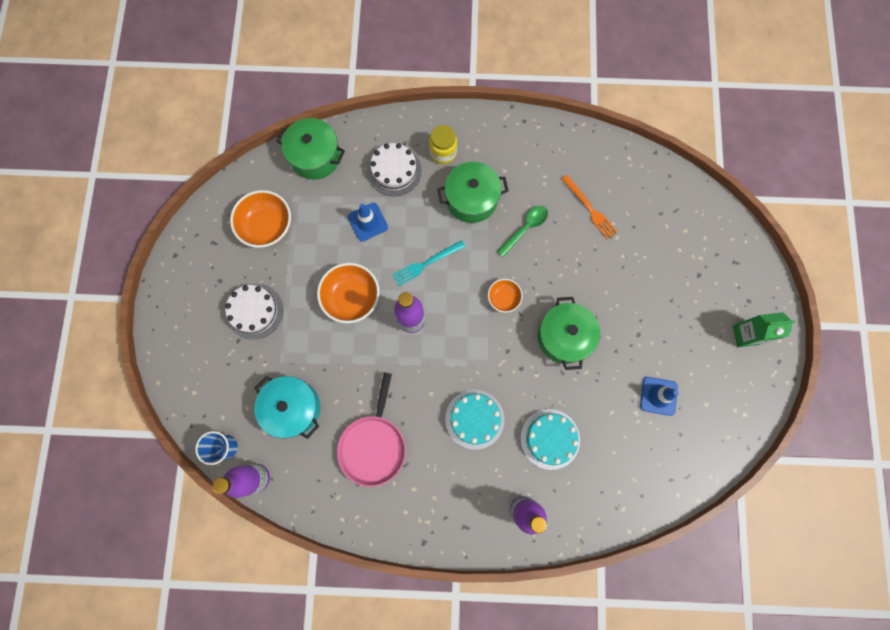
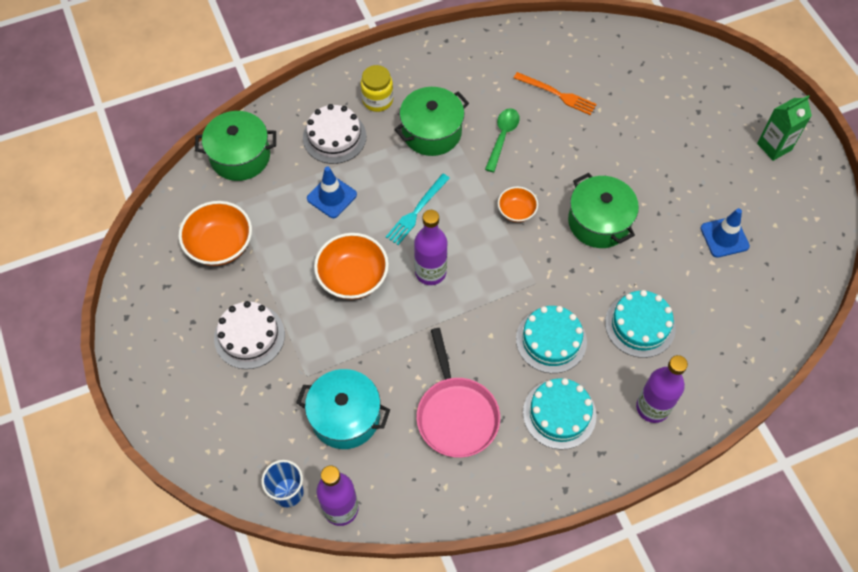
camera: 25 degrees left, 15 degrees down
none -> turquoise cake [523,378,597,450]

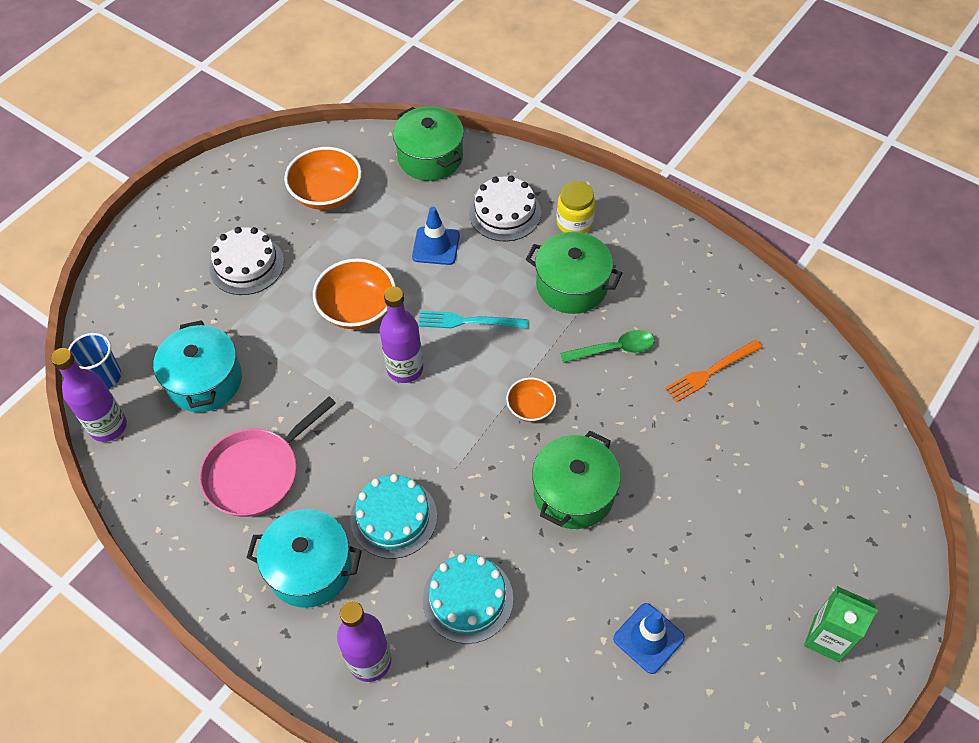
camera: 60 degrees right, 5 degrees down
orange fork [514,72,597,115] -> orange fork turned 60 degrees clockwise [665,340,763,403]
turquoise cake [523,378,597,450] -> turquoise pot [246,509,362,608]

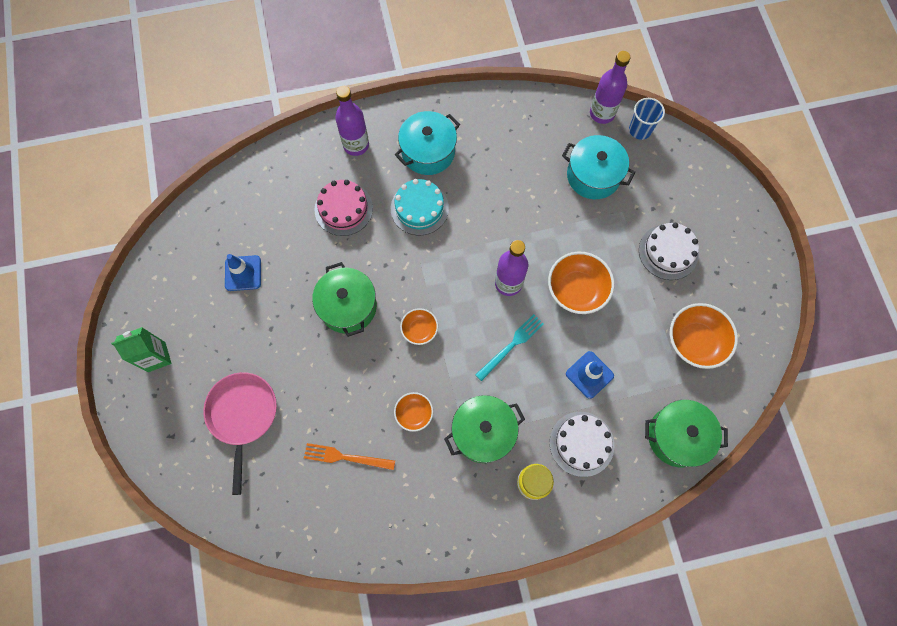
camera: 130 degrees right, 15 degrees up
pink pan [199,396,336,517] -> pink pan moved to [203,372,277,495]
turquoise cake [423,554,513,644] -> pink cake [314,180,373,236]
green spoon [560,330,655,363] -> orange bowl [394,392,433,432]
orange fork [665,340,763,403] -> orange fork turned 90 degrees counterclockwise [304,443,395,470]

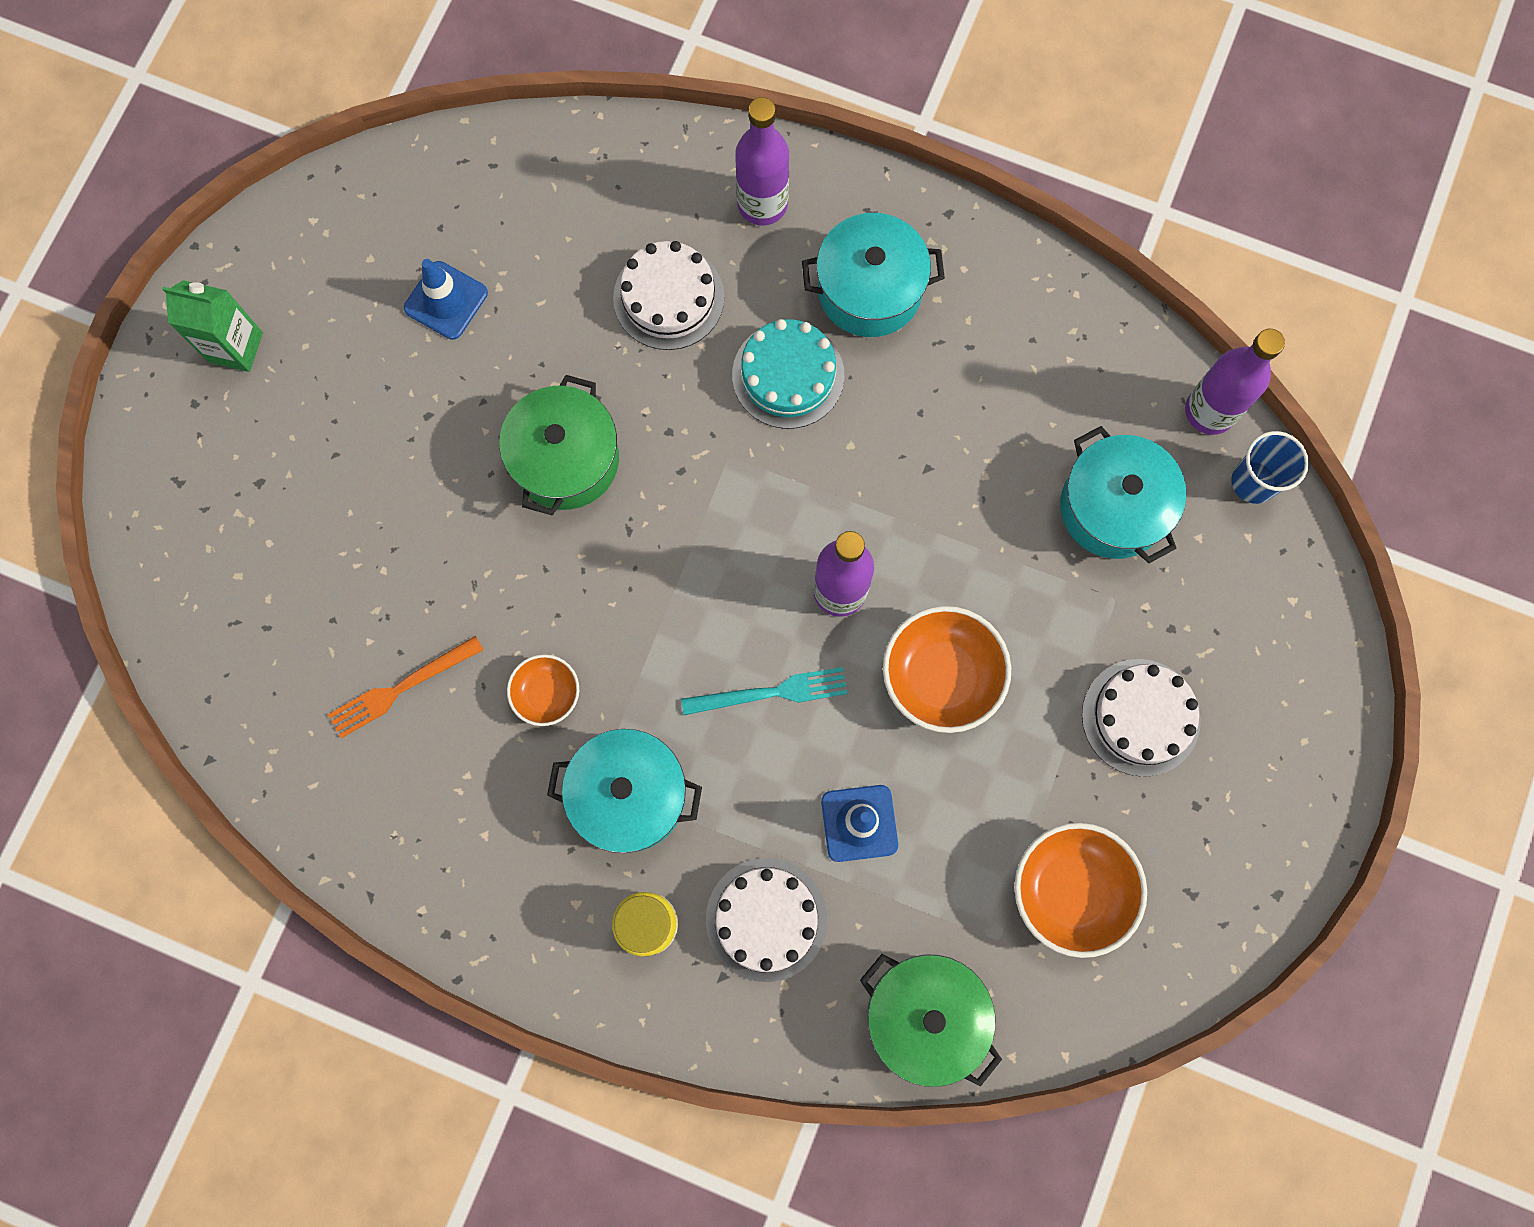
camera: 35 degrees right, 5 degrees up
pink pan [203,372,277,495] -> none
orange fork [304,443,395,470] -> orange fork turned 75 degrees counterclockwise [328,636,484,738]
pink cake [314,180,373,236] -> white cake [613,241,725,350]
orange bowl [400,308,438,345] -> none
green pot [444,395,525,463] -> turquoise pot [547,729,702,853]

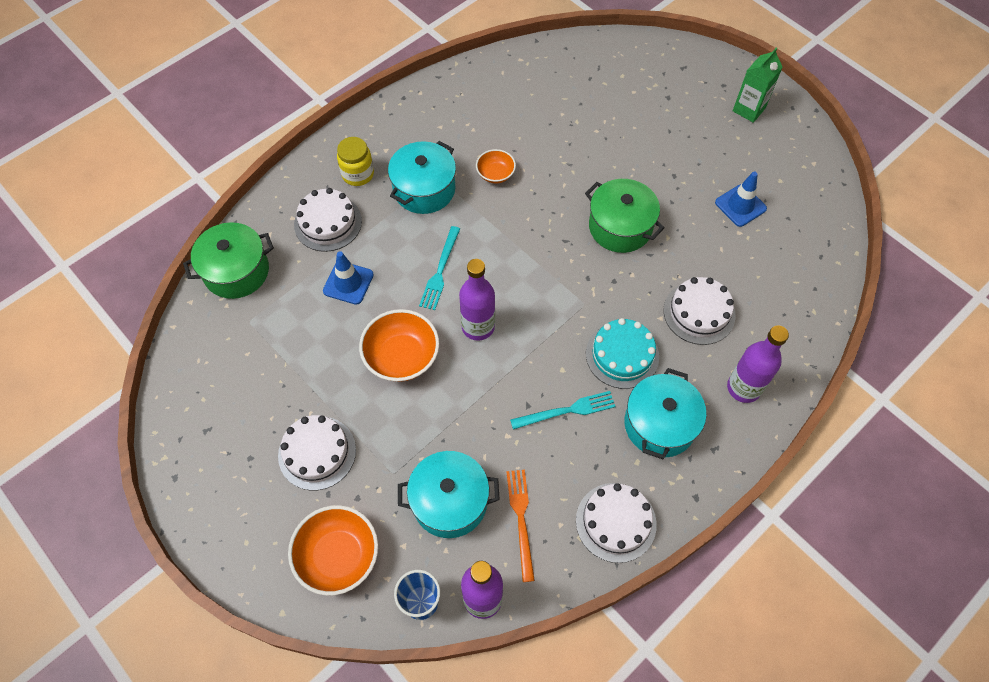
camera: 115 degrees right, 15 degrees down
orange fork [328,636,484,738] -> orange fork moved to [506,470,535,582]
orange bowl [1014,823,1147,958] -> orange bowl moved to [288,505,378,596]
none -> turquoise fork [510,391,616,430]
none -> white cake [576,483,657,563]

